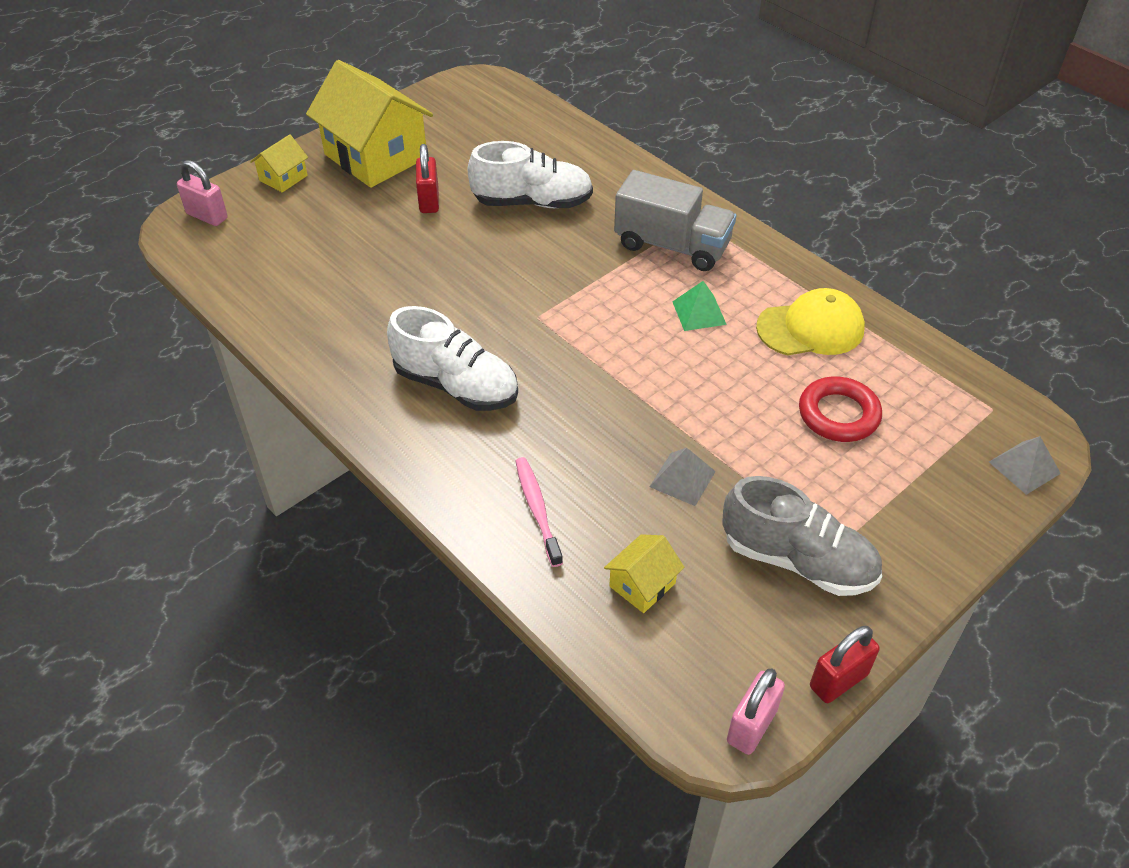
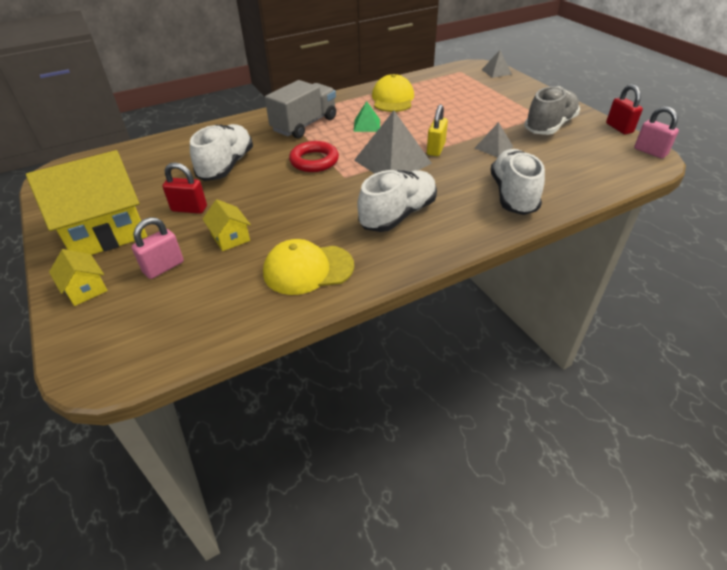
camera: 75 degrees left, 5 degrees down
pink padlock [177,160,228,226] -> pink padlock moved to [131,217,184,279]
pink toothbrush [516,457,563,567] -> white shoe [491,149,545,215]
yellow house [604,534,684,613] -> yellow house moved to [202,199,251,251]
red ring [799,377,882,442] -> red ring moved to [289,141,339,172]
none -> yellow cap [263,239,354,295]
none -> grey pyramid [354,111,432,174]
none -> yellow padlock [427,104,448,156]

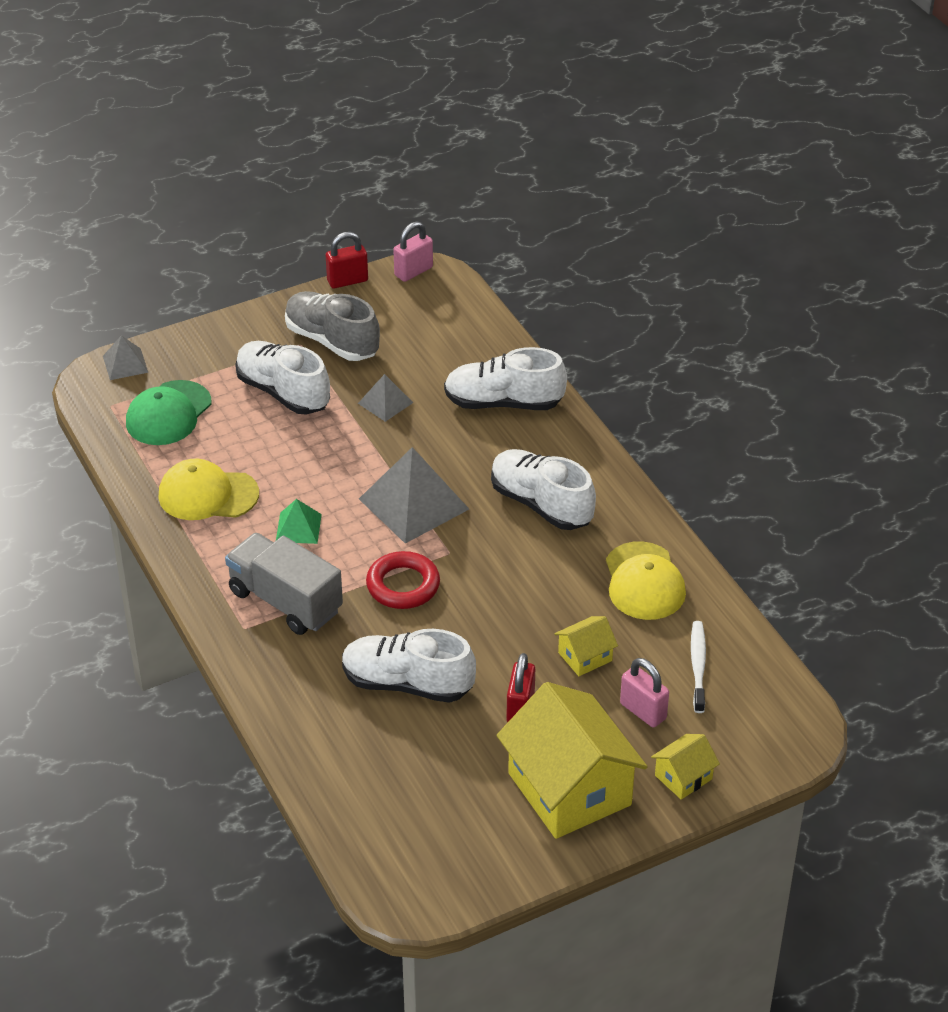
camera: 90 degrees left, 0 degrees up
yellow padlock [427,104,448,156] -> none
none -> green cap [126,380,211,445]
none -> white shoe [235,341,330,414]
none -> white toothbrush [691,621,706,713]

